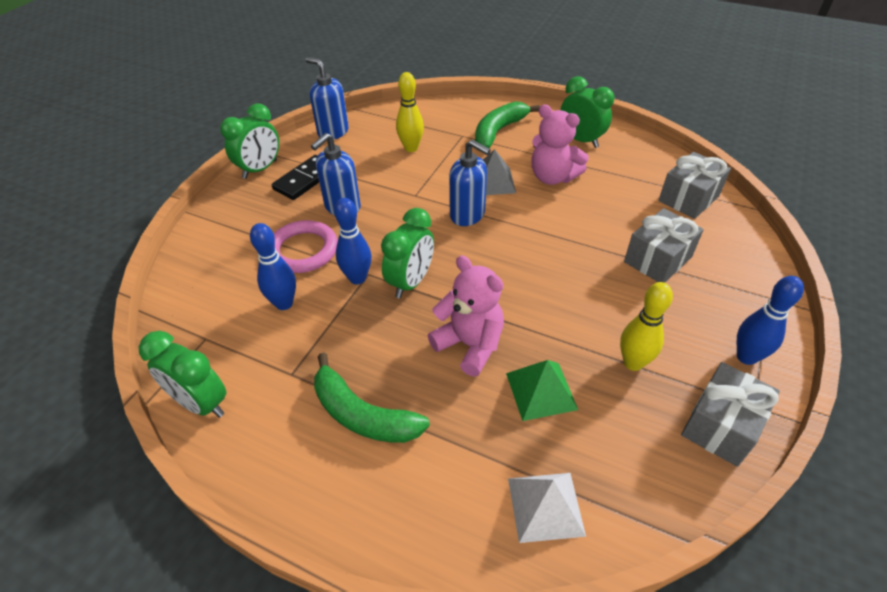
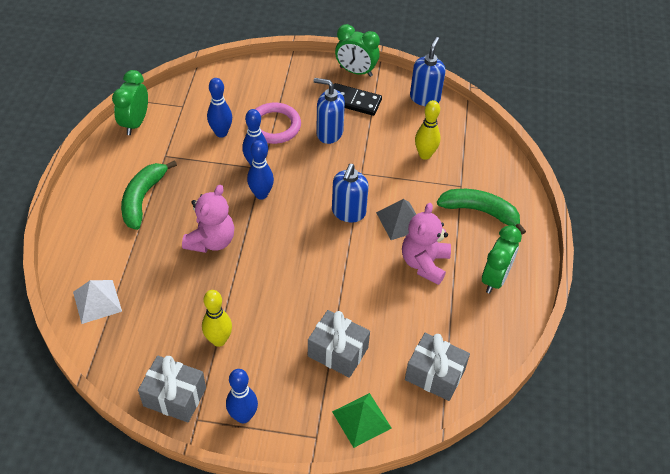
camera: 70 degrees right, 5 degrees up
green clock [381,208,434,298] -> blue bowling pin [247,140,274,200]
green pyramid [506,360,578,421] -> green pyramid moved to [332,393,392,448]

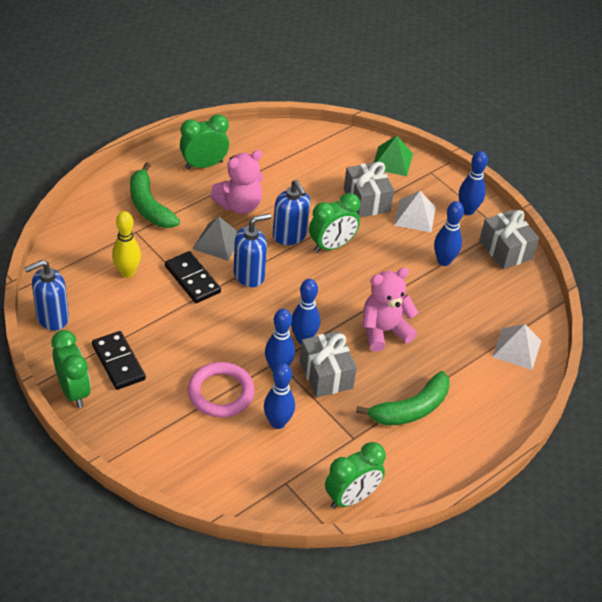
camera: 140 degrees left, 5 degrees down
yellow bowling pin [202,290,232,347] -> blue bowling pin [434,201,464,266]
blue soap dispenser [314,78,345,144] -> blue soap dispenser moved to [273,180,310,245]
grey gift [405,333,470,401] -> grey gift moved to [300,331,357,398]
none -> black domino [165,251,221,303]
none -> green clock [309,193,360,253]
none -> white pyramid [394,191,436,232]

